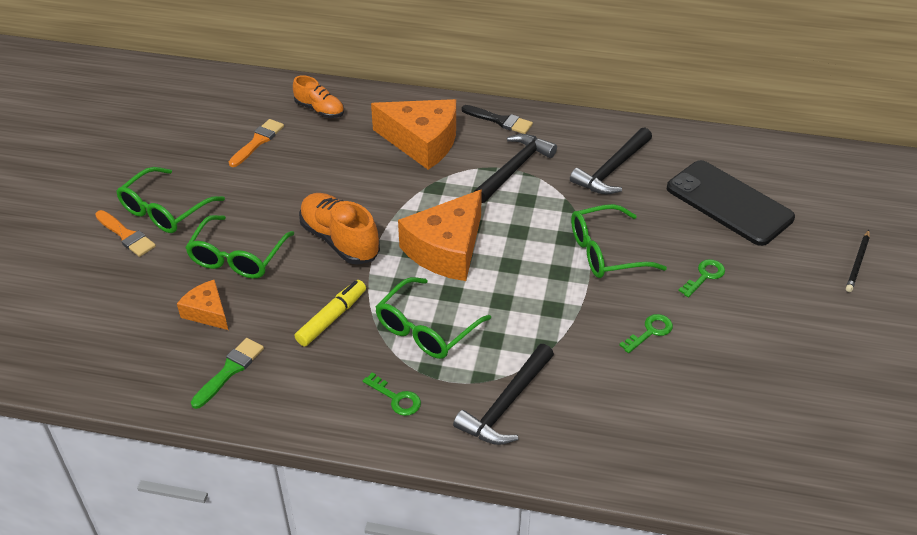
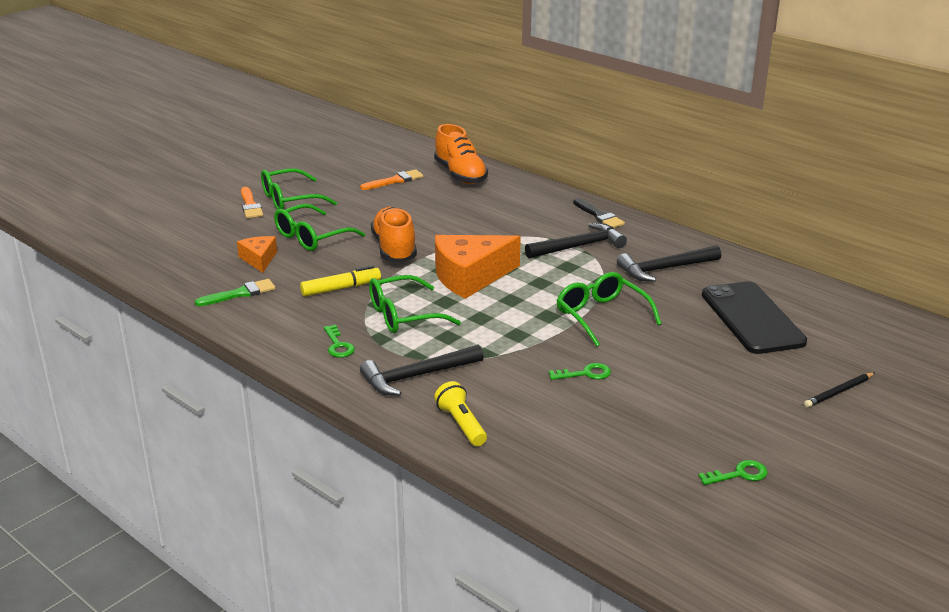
camera: 30 degrees right, 15 degrees down
orange shoe [293,75,344,118] -> orange shoe [434,124,488,184], size x1.59
orange cheese [371,99,456,170] -> none
green glasses [571,204,667,278] -> green glasses turned 45 degrees clockwise [557,272,662,347]
green key [678,259,725,298] -> green key moved to [698,460,768,485]
none -> yellow flashlight [434,381,487,446]

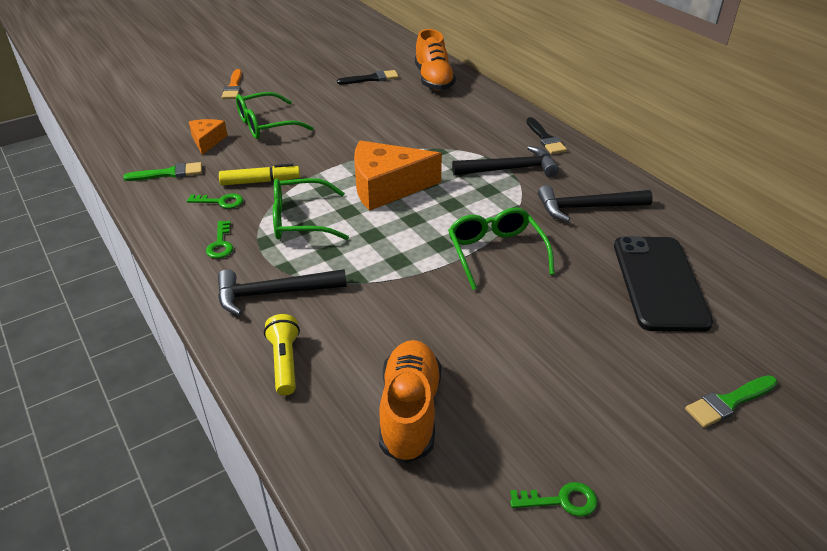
camera: 15 degrees right, 10 degrees up
green glasses [261,168,337,210] -> none
orange brush [360,169,423,190] -> black brush [337,70,399,84]
orange shoe [371,207,417,263] -> orange shoe moved to [379,340,441,464]
green key [549,363,611,380] -> green key moved to [187,194,243,209]
black pencil [804,372,875,408] -> green brush [685,375,778,428]

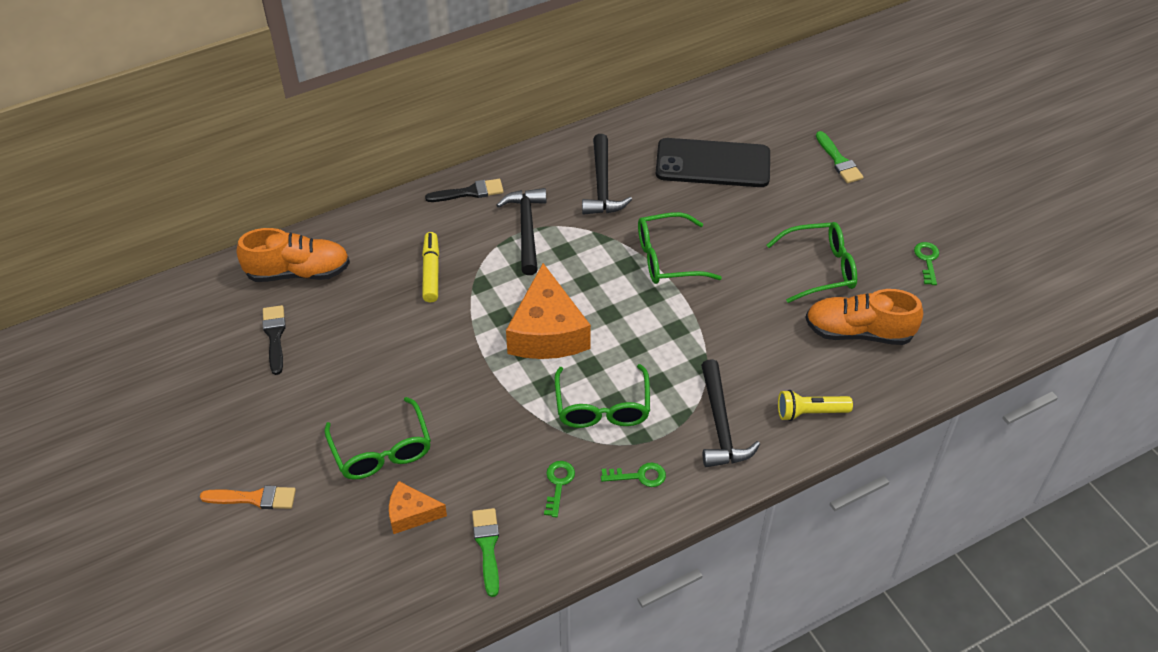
camera: 85 degrees left, 10 degrees up
yellow marker [219,164,300,185] -> yellow marker moved to [422,232,439,302]
none -> green glasses [766,222,857,303]

